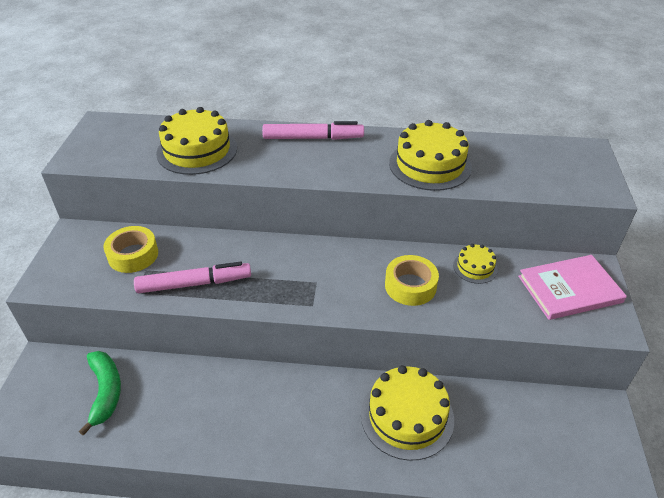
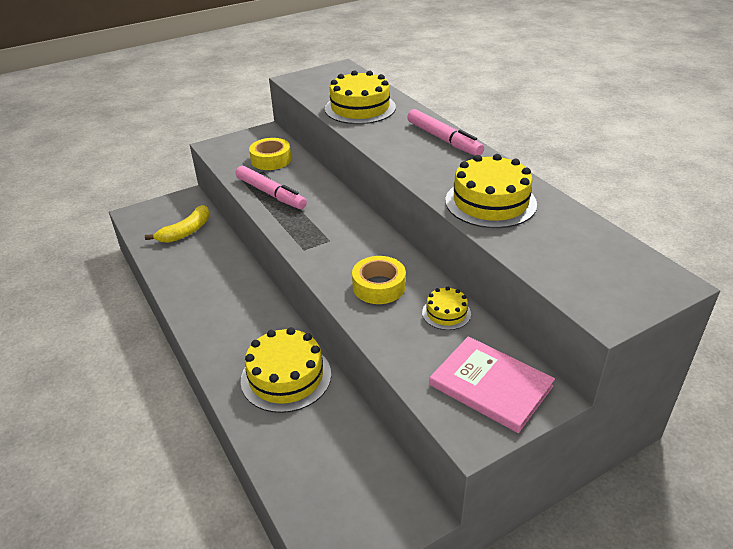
camera: 55 degrees right, 5 degrees down
green banana [79,351,121,436] -> yellow banana [145,205,210,243]

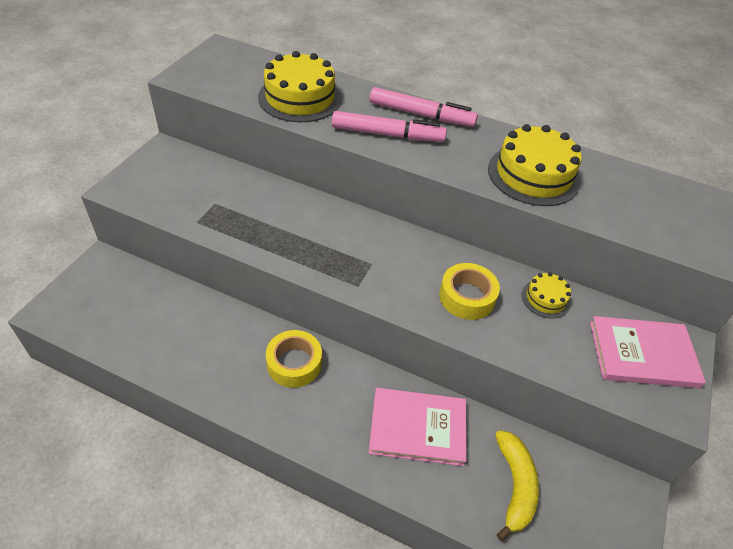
camera: 40 degrees left, 10 degrees up
yellow banana [145,205,210,243] -> yellow banana moved to [495,431,539,541]
pink marker [236,166,307,209] -> pink marker moved to [332,111,447,142]
yellow cake [241,327,331,413] -> pink book [369,388,466,466]
yellow tape [249,138,291,170] -> yellow tape moved to [266,330,322,388]

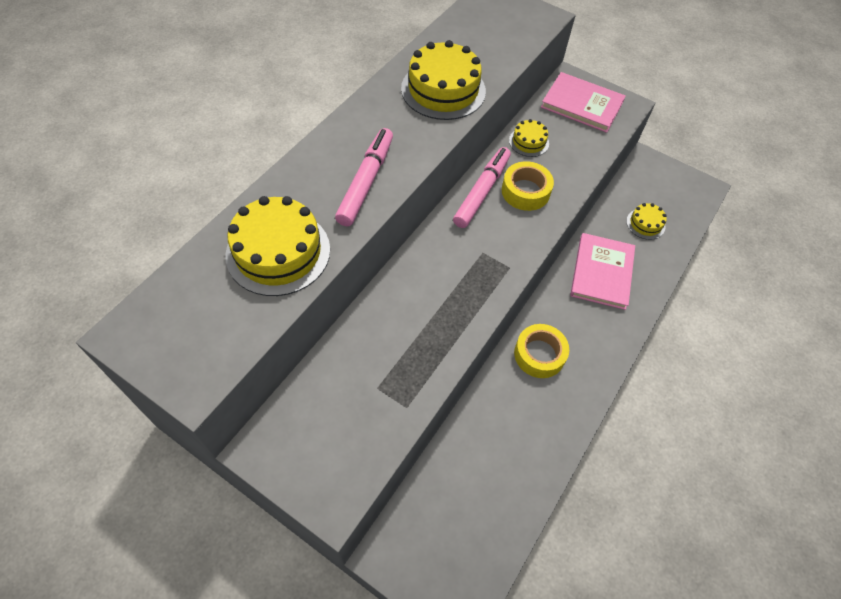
camera: 80 degrees left, 10 degrees up
pink marker [370,87,478,127] -> pink marker moved to [453,147,511,228]
yellow banana [495,431,539,541] -> yellow cake [626,203,667,240]
pink book [590,316,706,388] -> pink book turned 75 degrees counterclockwise [541,72,626,133]

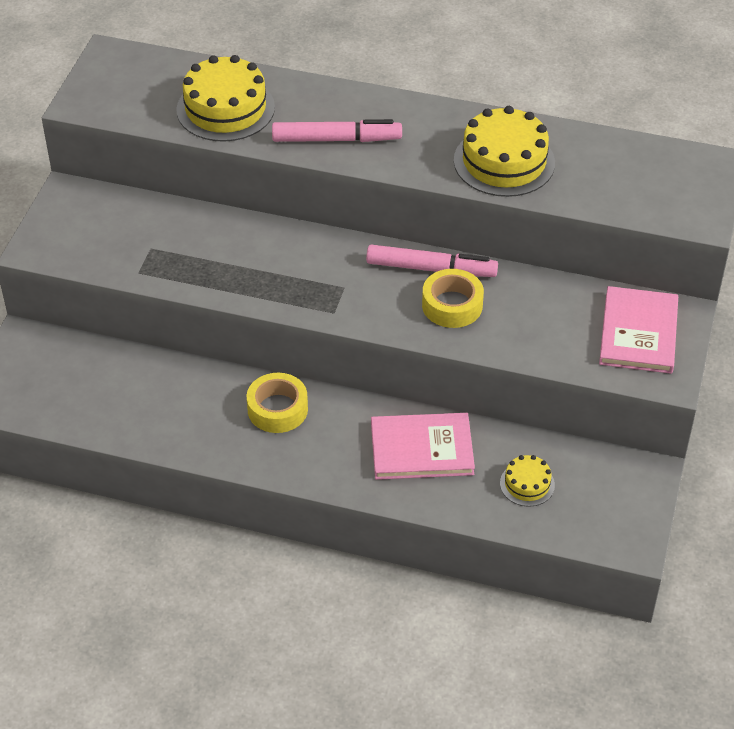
camera: 75 degrees right, 10 degrees down
yellow cake [509,119,549,157] -> none

